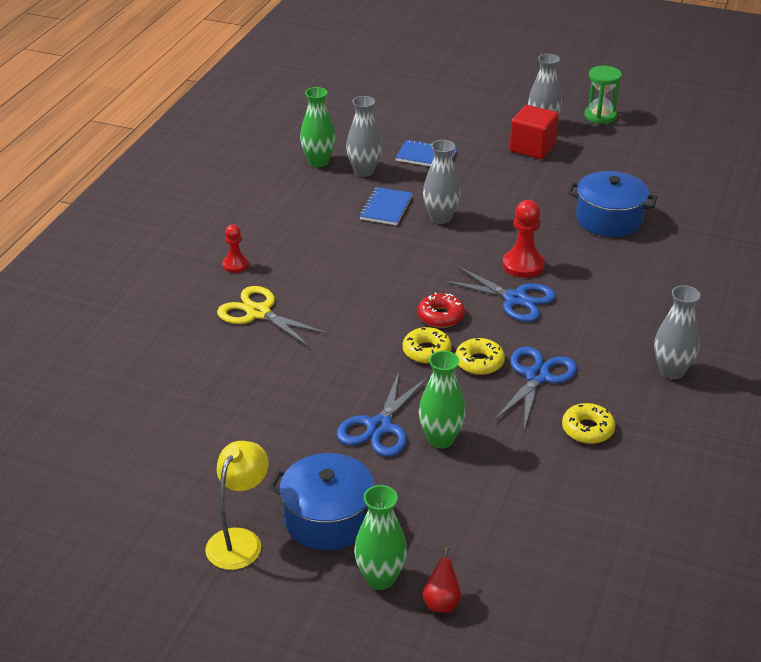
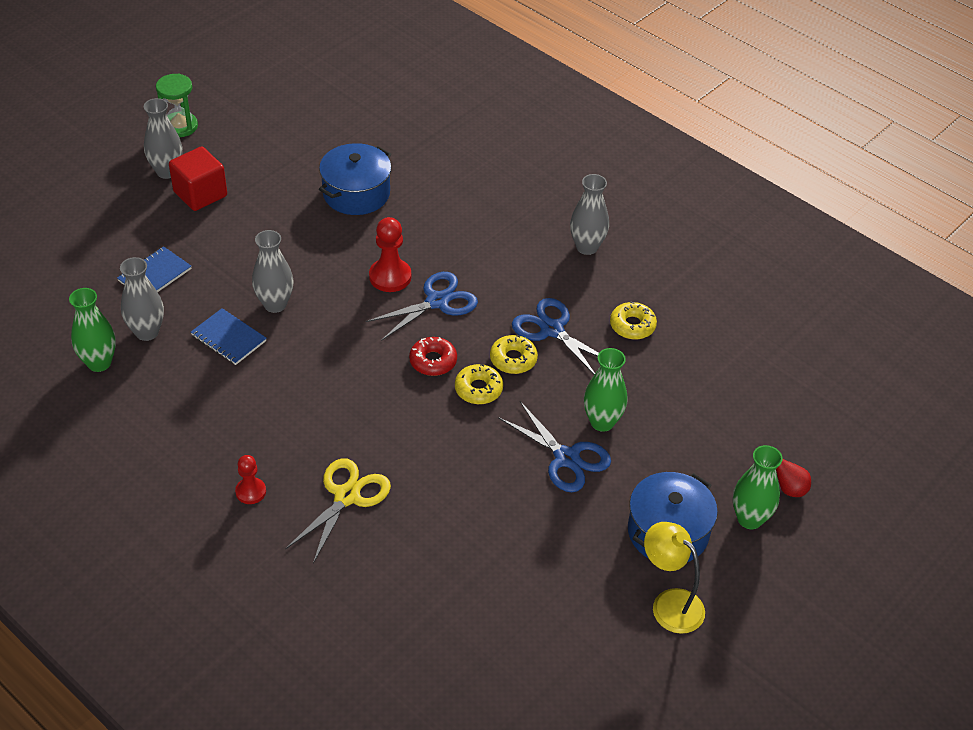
camera: 70 degrees left, 10 degrees up
yellow scissors [217,286,328,347] -> yellow scissors turned 150 degrees clockwise [285,458,391,564]

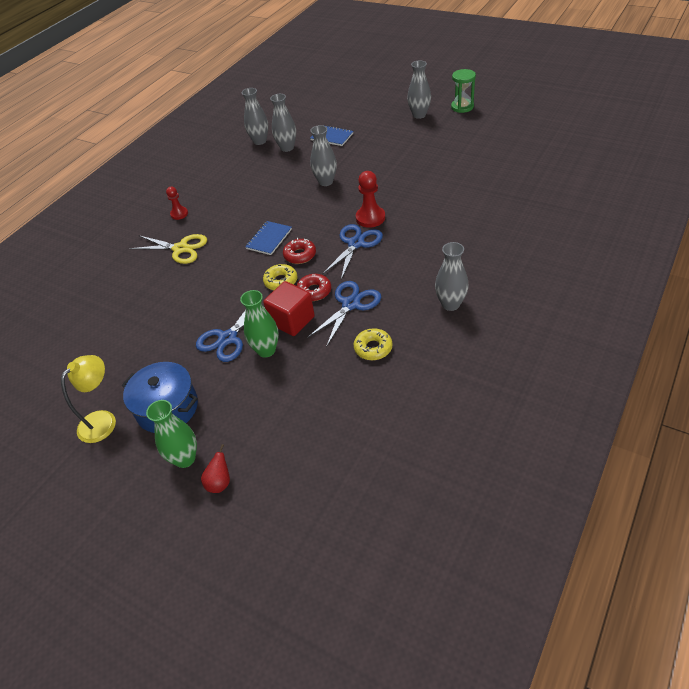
camera: 85 degrees right, 0 degrees up
green vase [69,288,116,372] -> grey vase [242,88,268,145]
red cube [169,146,227,211] -> red cube moved to [263,281,315,336]
blue notebook [191,308,267,365] -> blue notebook moved to [245,221,292,255]
blue pot [319,143,392,215] -> none
blue scissors [366,272,478,341] -> blue scissors turned 105 degrees counterclockwise [322,224,383,280]
yellow donut [490,335,538,374] -> red donut [297,274,331,301]

